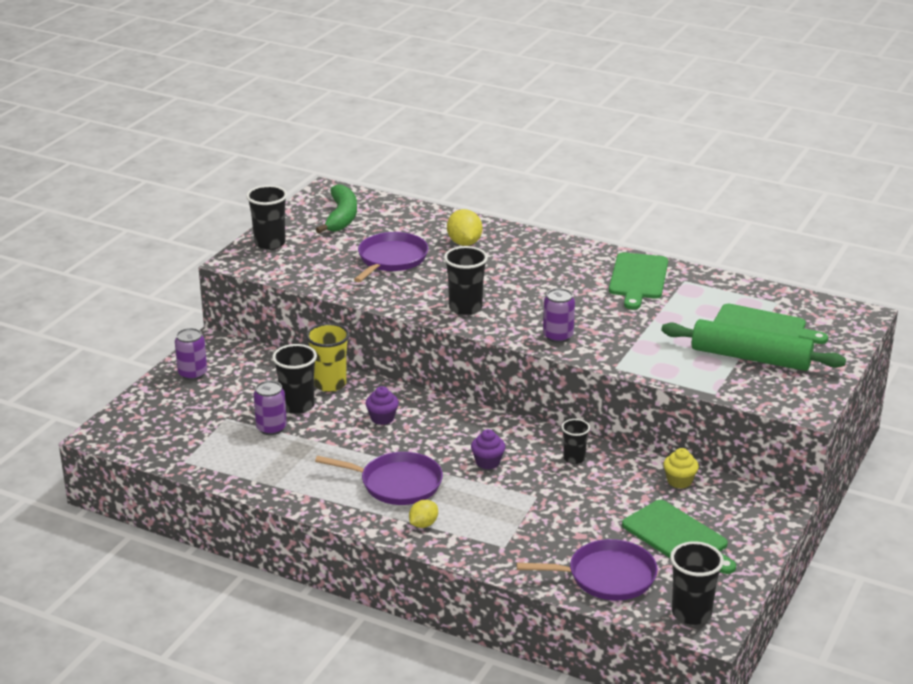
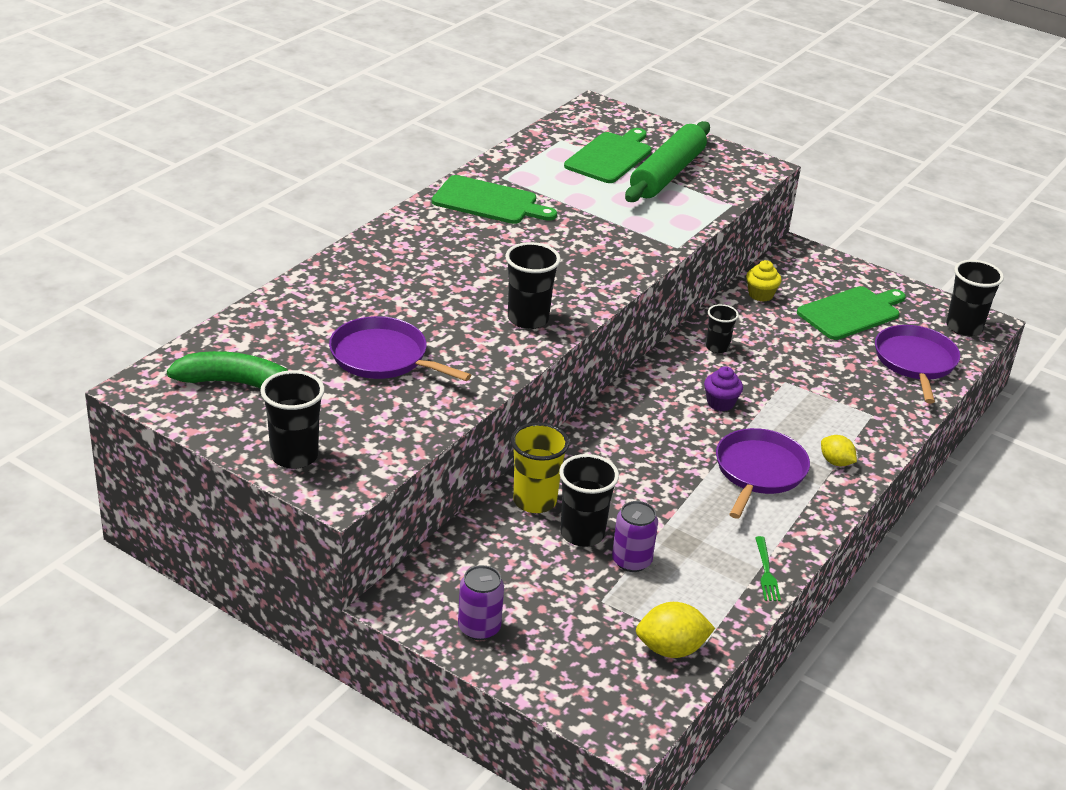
camera: 85 degrees left, 5 degrees up
purple cupcake [366,386,399,425] -> none
yellow lemon [447,209,482,246] -> yellow lemon moved to [636,602,715,658]
purple can [543,288,575,343] -> none
none -> green fork [755,536,781,601]

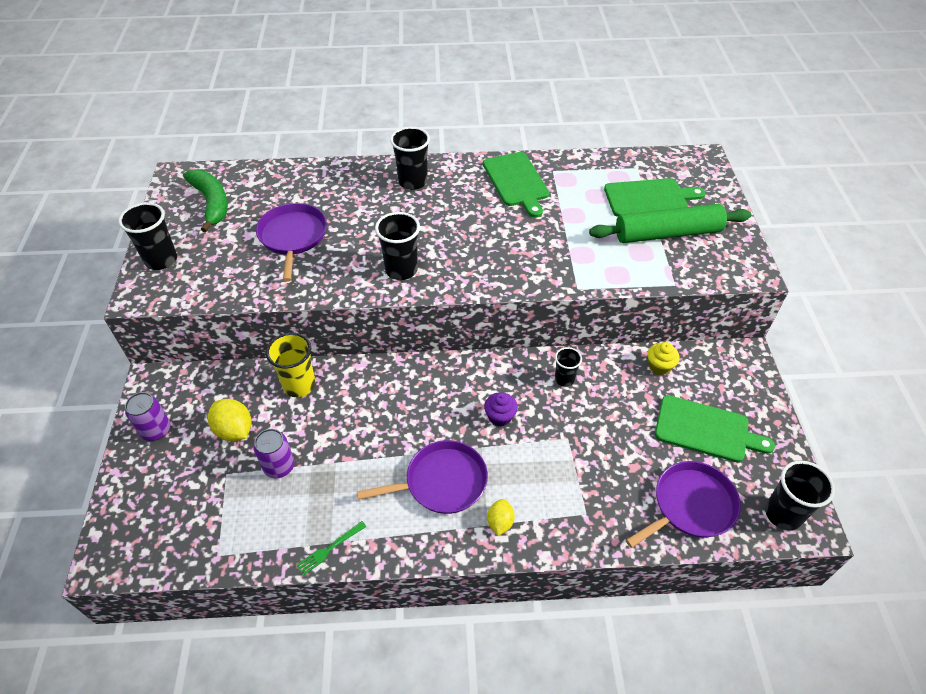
camera: 55 degrees right, 15 degrees up
black cup [559,454,619,547] -> black cup moved to [390,127,430,190]
yellow lemon [636,602,715,658] -> yellow lemon moved to [208,399,252,441]

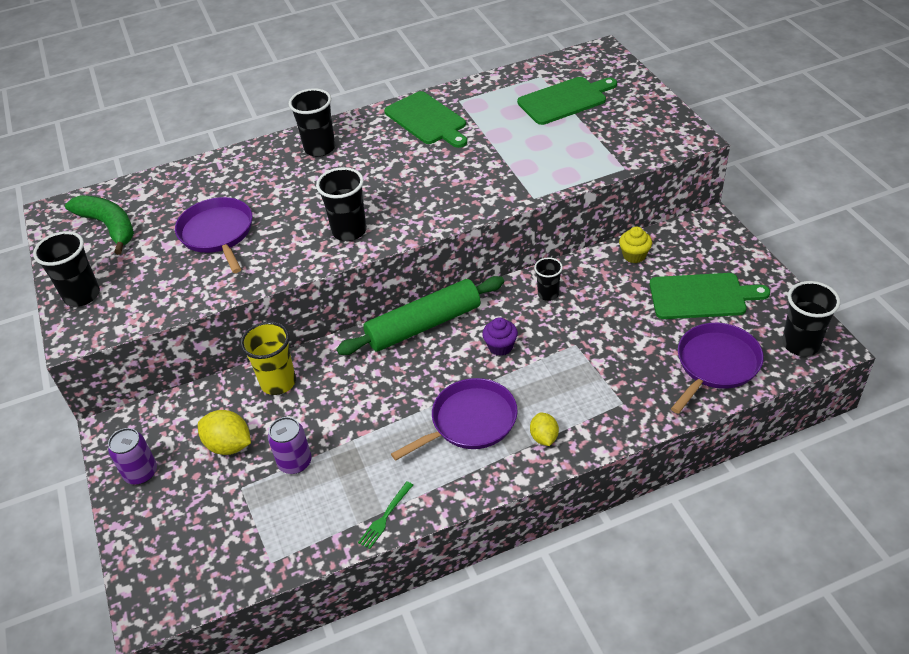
camera: 15 degrees left, 5 degrees down
green rolling pin [589,204,751,243] -> green rolling pin moved to [336,276,504,355]

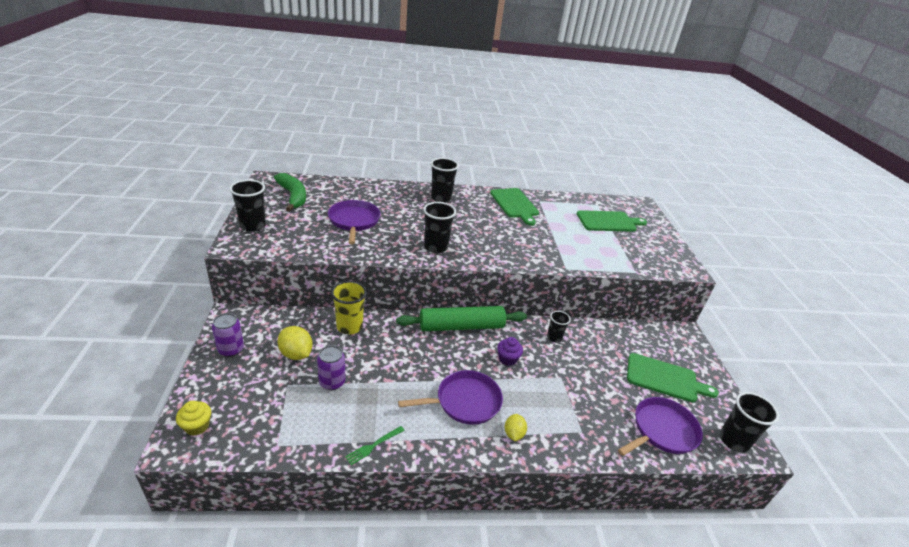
camera: 10 degrees right, 10 degrees down
yellow cupcake [619,226,652,263] -> yellow cupcake moved to [176,401,211,436]

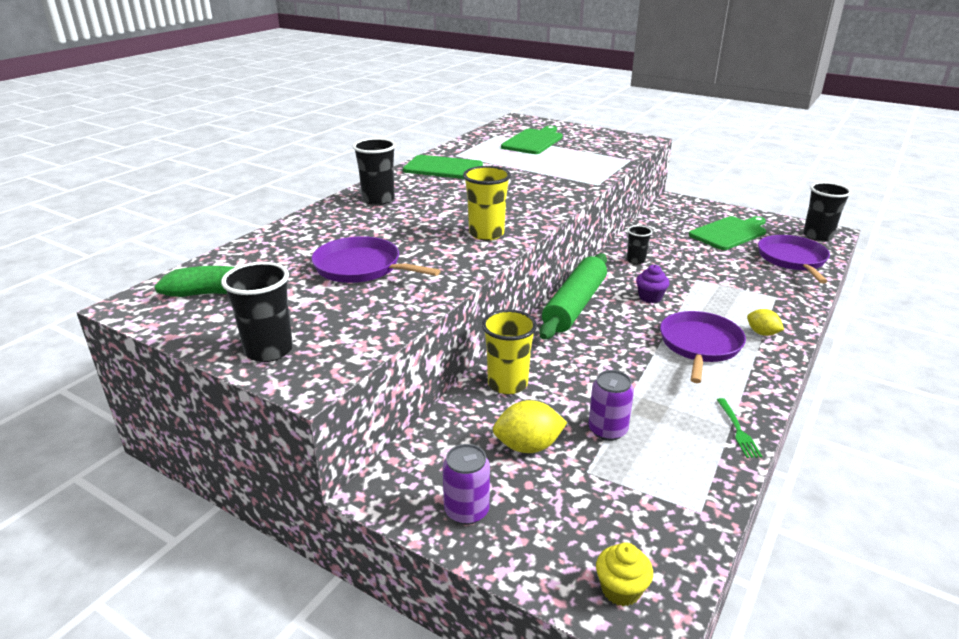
camera: 50 degrees left, 5 degrees down
black cup [423,202,456,253] -> yellow cup [463,166,511,241]

